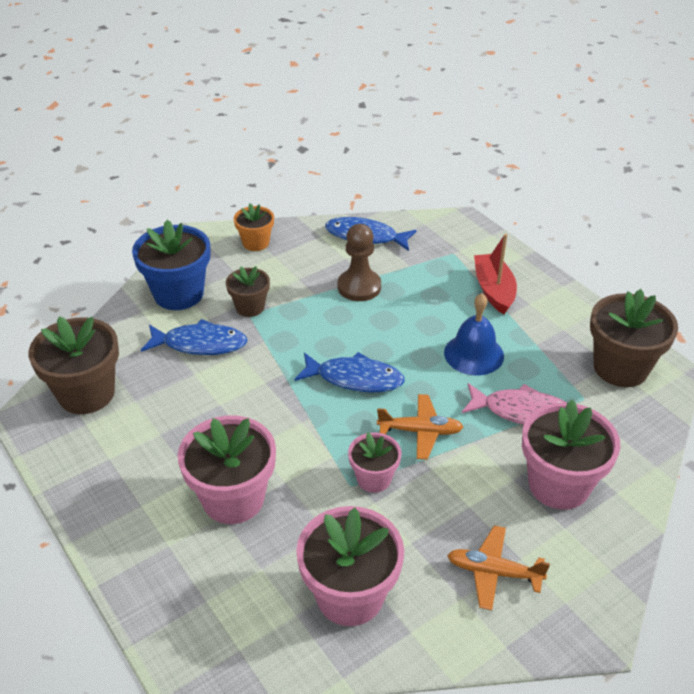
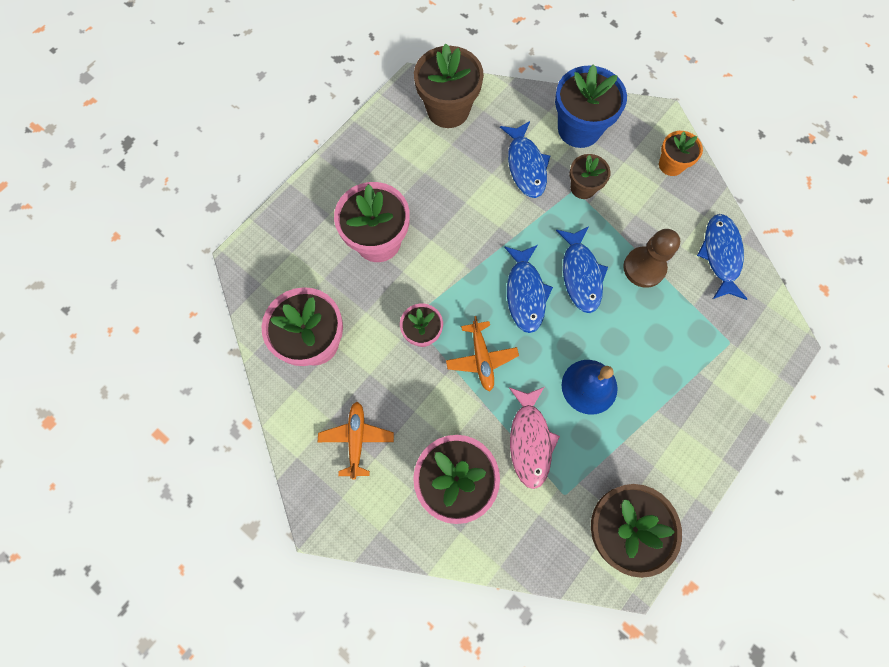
camera: 75 degrees right, 30 degrees up
red boat [474,234,517,314] -> none
none -> blue fish [556,226,608,313]

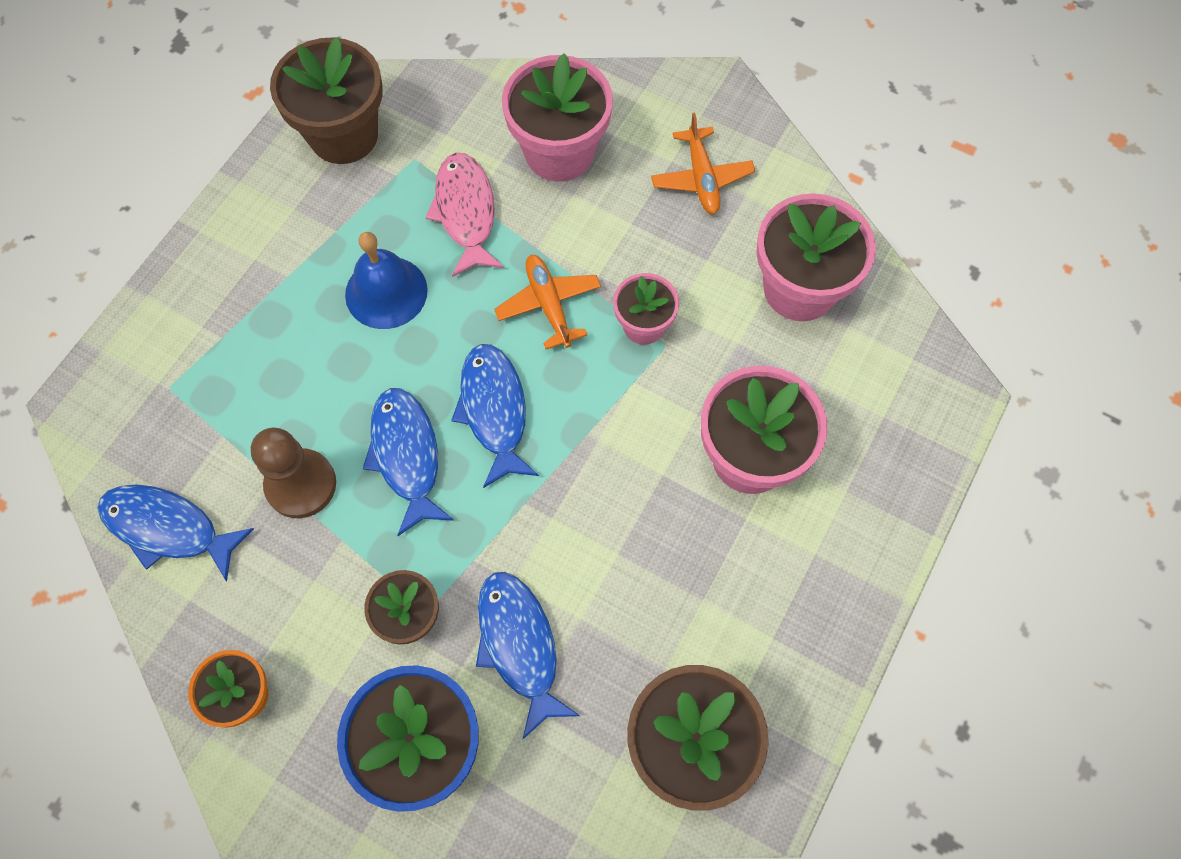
camera: 170 degrees right, 5 degrees down
blue fish [697,214,747,300] -> blue fish turned 120 degrees clockwise [97,484,254,581]

